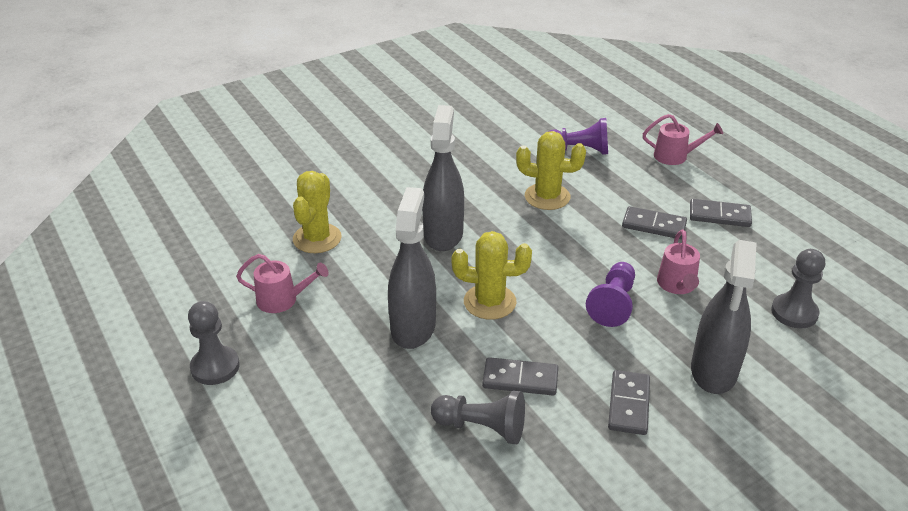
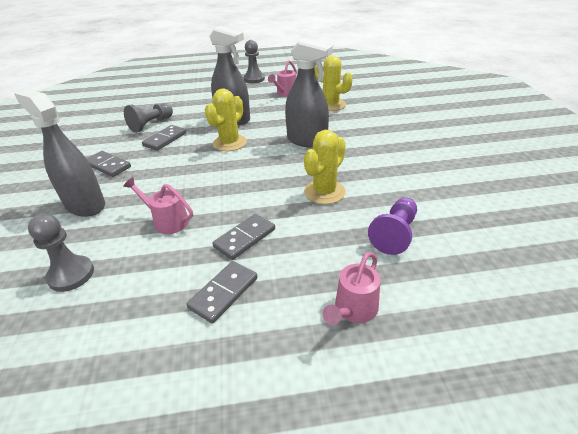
camera: 115 degrees right, 0 degrees up
purple pawn [586,262,635,327] -> none

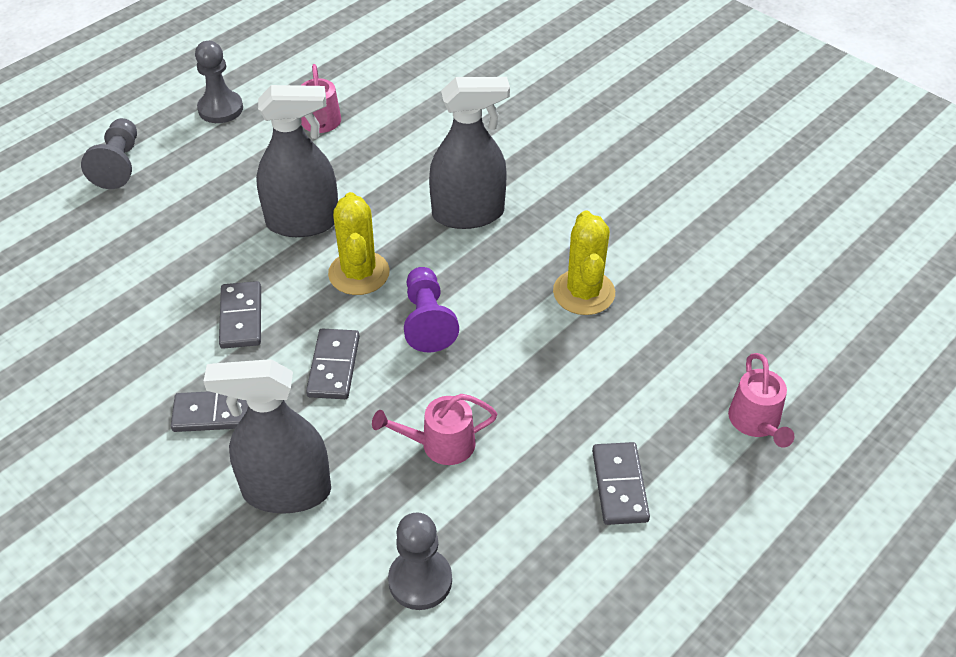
camera: 40 degrees left, 10 degrees up
grey pawn [124,103,173,133] -> grey pawn moved to [81,118,137,189]
grey domino [212,213,275,260] -> grey domino moved to [306,329,360,399]
yellow cactus [314,56,353,111] -> none
purple pawn [368,197,417,255] -> purple pawn moved to [404,267,459,353]

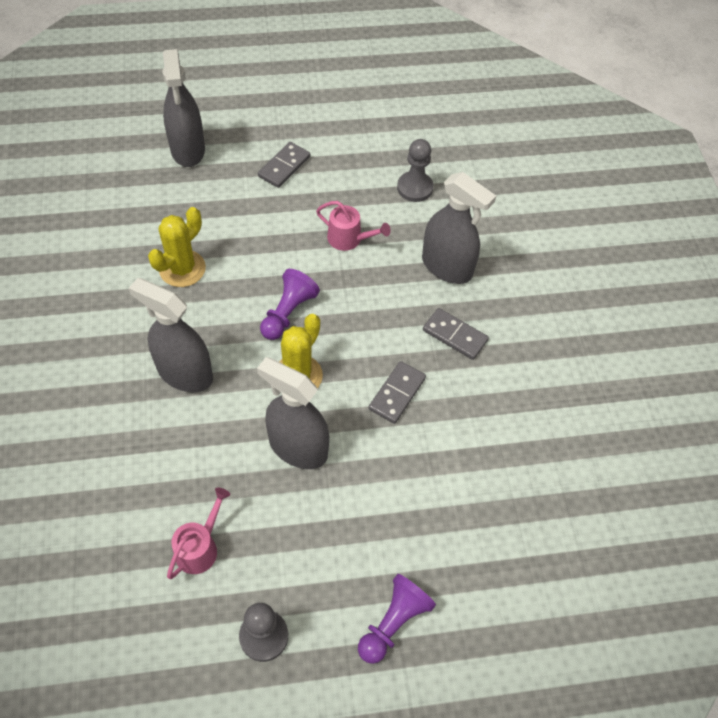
camera: 145 degrees left, 10 degrees up
grey pawn [81,118,137,189] -> purple pawn [358,574,436,664]
grey domino [306,329,360,399] -> none
pink watering can [728,353,795,448] -> grey spray bottle [162,49,205,167]

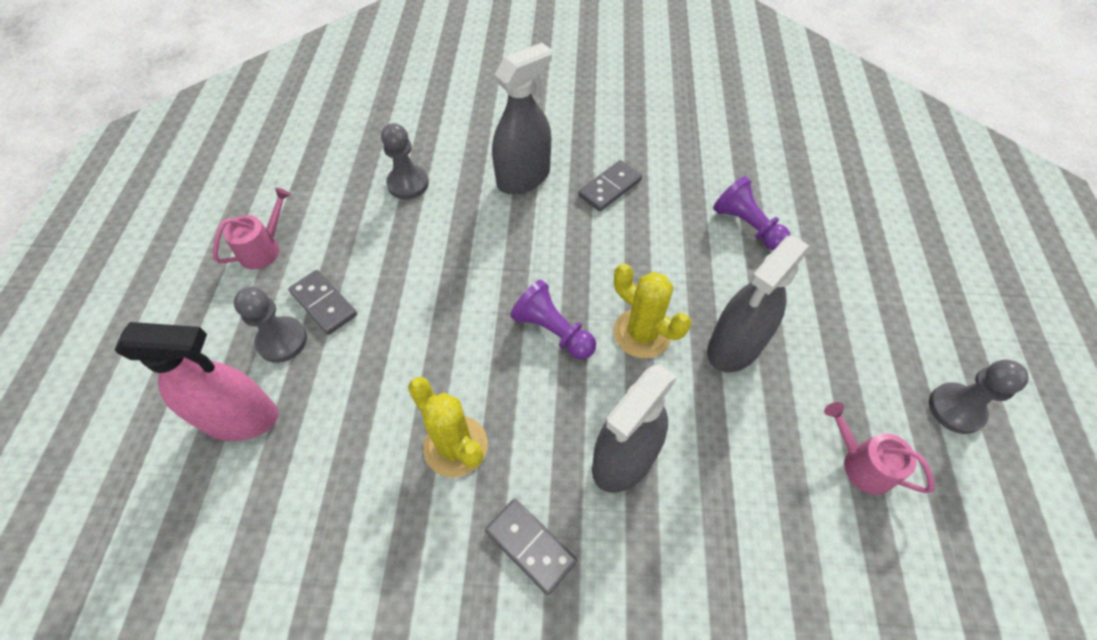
camera: 75 degrees left, 0 degrees up
grey spray bottle [162,49,205,167] -> pink spray bottle [114,322,278,441]
pink watering can [316,201,391,251] -> pink watering can moved to [213,188,291,269]
purple pawn [358,574,436,664] -> purple pawn moved to [713,176,790,250]
grey domino [369,361,426,424] -> grey domino moved to [485,499,577,595]
none -> grey pawn [234,287,307,363]

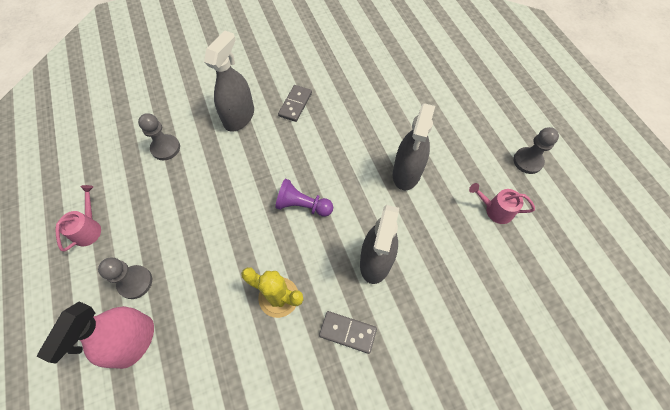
camera: 25 degrees left, 5 degrees up
pink spray bottle [114,322,278,441] -> pink spray bottle turned 135 degrees clockwise [37,301,154,369]
grey domino [288,270,357,335] -> none
yellow cactus [614,264,691,358] -> none
purple pawn [713,176,790,250] -> none

